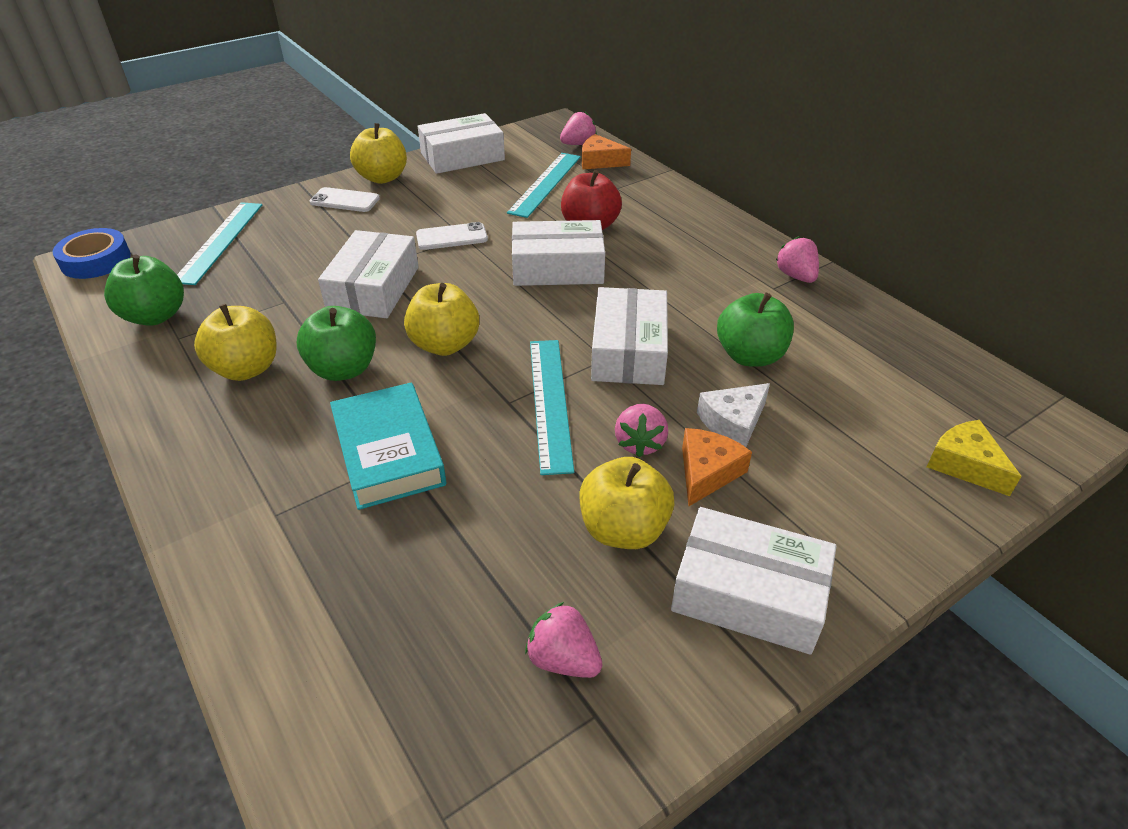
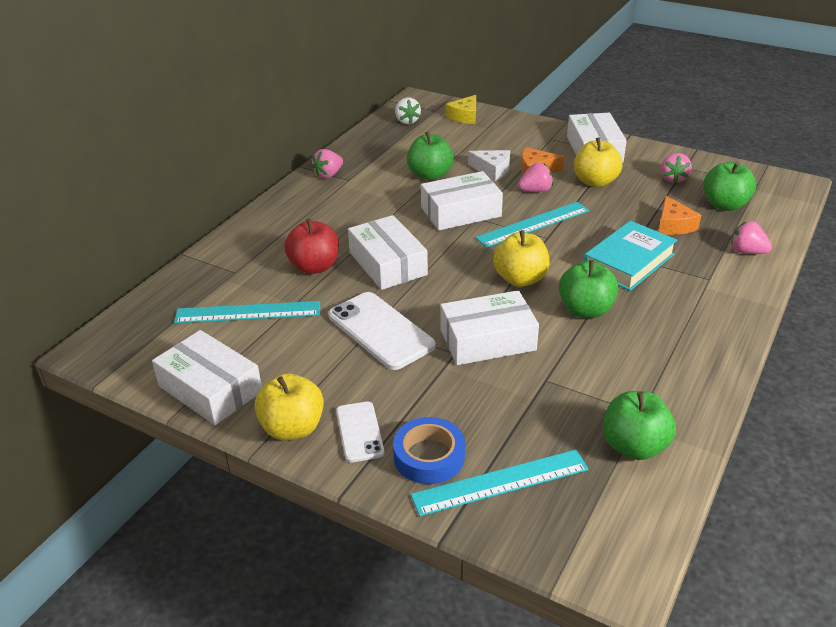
camera: 115 degrees left, 5 degrees down
blue tape [53,228,131,279] -> blue tape moved to [393,417,465,484]
yellow apple [194,304,277,381] -> none
white phone [416,222,488,250] -> white phone [328,292,436,370], size x1.70
pink strawberry [560,112,597,145] -> pink strawberry moved to [731,221,772,254]
orange cheese [582,134,631,169] -> orange cheese moved to [658,196,701,235]
none -> white strawberry [395,97,421,124]
none -> green apple [704,162,756,211]

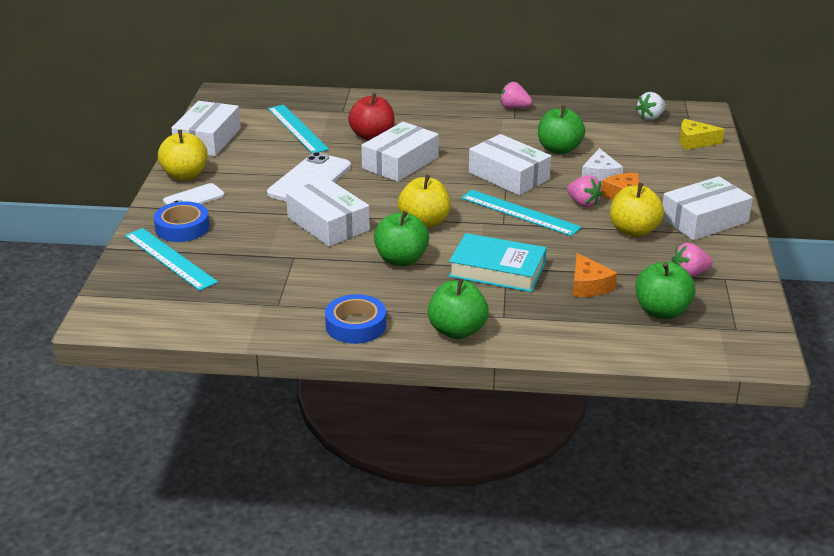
camera: 65 degrees right, 5 degrees down
green apple [603,391,676,460] -> green apple moved to [428,278,489,339]
orange cheese [658,196,701,235] -> orange cheese turned 75 degrees counterclockwise [573,253,617,297]
pink strawberry [731,221,772,254] -> none
none -> blue tape [325,294,386,344]

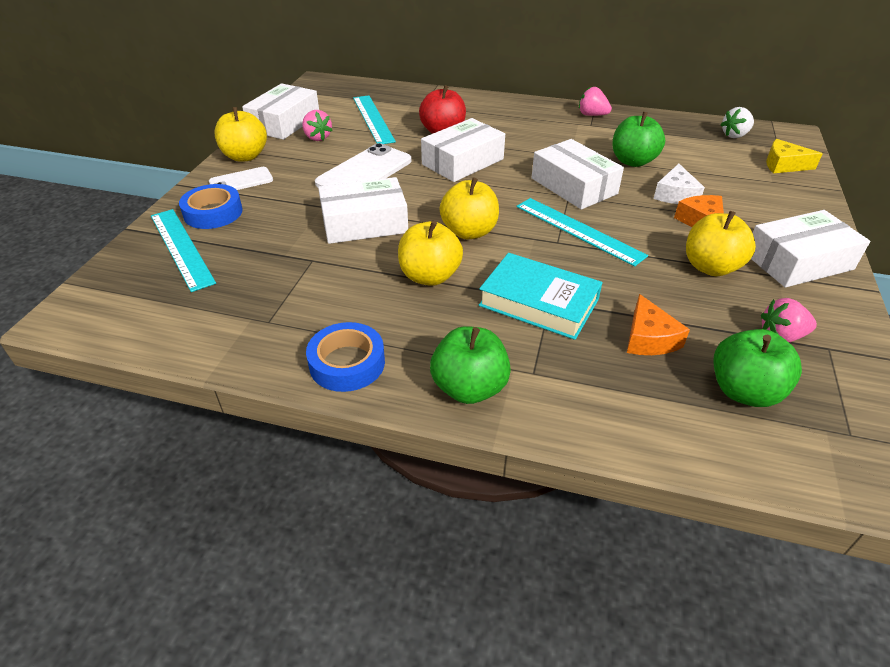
camera: 10 degrees right, 10 degrees up
white box [286,178,370,247] -> white box turned 75 degrees counterclockwise [318,177,408,244]
green apple [374,211,429,266] -> yellow apple [398,221,463,286]
pink strawberry [567,175,602,208] -> pink strawberry moved to [302,110,333,141]

